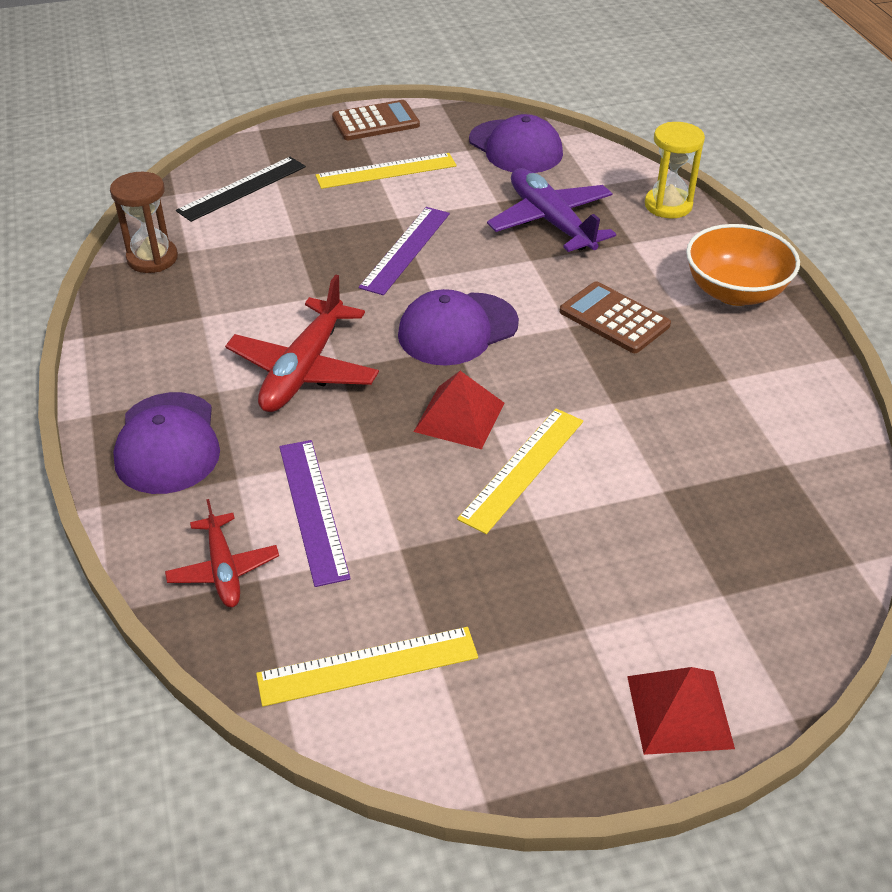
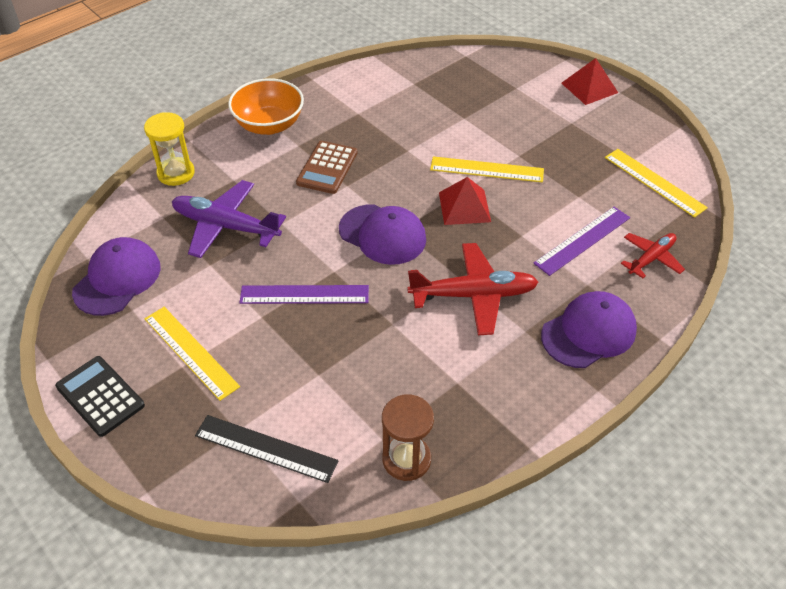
camera: 115 degrees left, 5 degrees up
brown calculator [332,100,420,140] -> black calculator [55,356,145,437]
purple plane [487,168,616,252] -> purple plane turned 75 degrees clockwise [172,180,286,258]

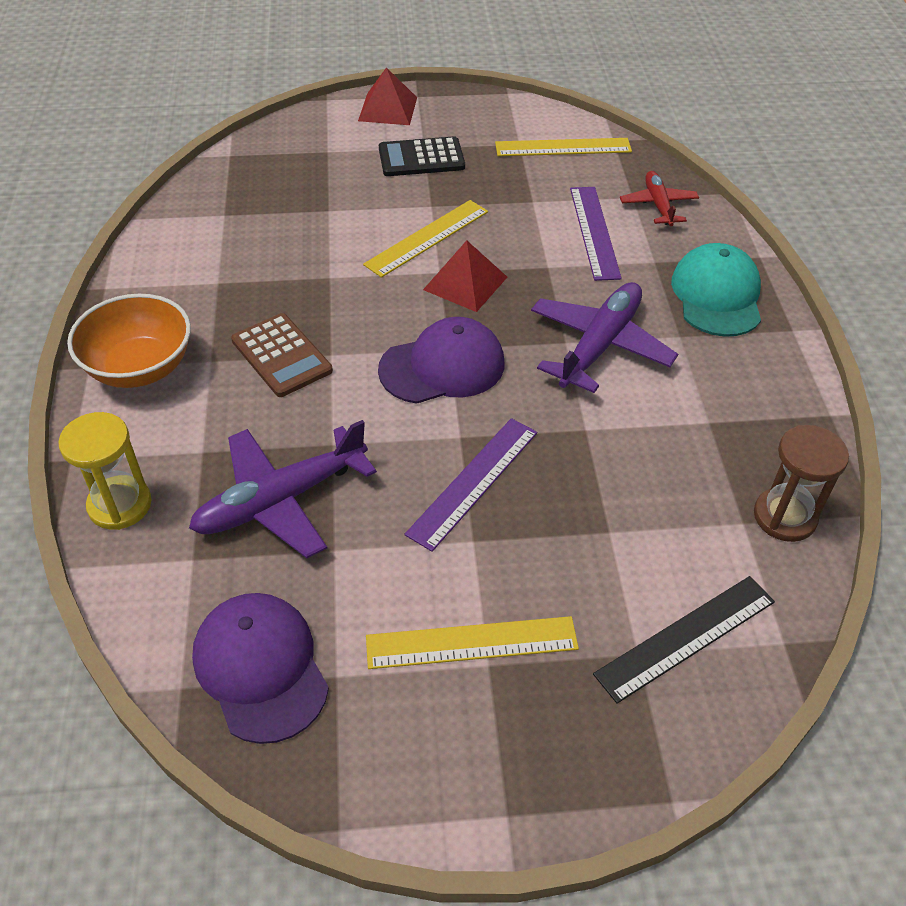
camera: 55 degrees left, 0 degrees up
black calculator [55,356,145,437] -> black calculator moved to [379,136,465,176]
red plane [407,243,538,335] -> purple plane [531,282,678,393]
purple cap [541,291,637,368] -> turquoise cap [671,243,761,337]

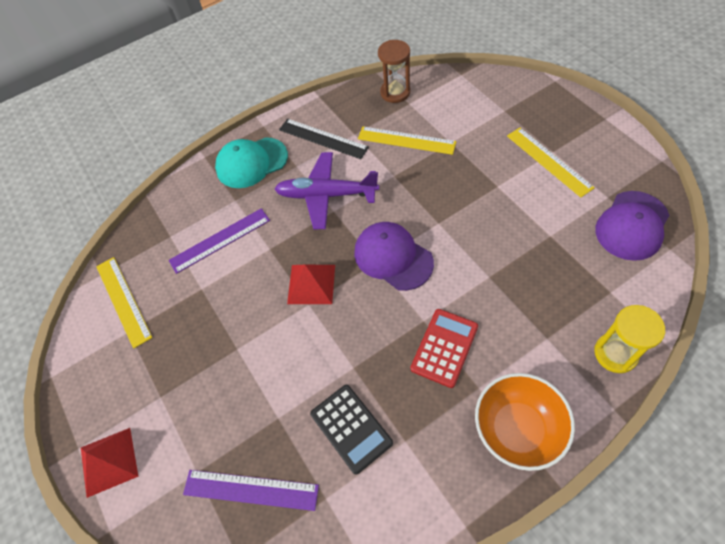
camera: 110 degrees left, 10 degrees up
purple plane [189,420,377,558] -> none
brown calculator [231,313,333,397] -> red calculator [410,309,478,388]
yellow ruler [363,200,488,278] -> yellow ruler moved to [358,126,456,155]
black calculator [379,136,465,176] -> black calculator moved to [310,385,393,475]
purple ruler [405,418,537,552] -> purple ruler moved to [183,470,319,511]
black ruler [593,576,775,704] -> black ruler moved to [279,119,369,159]
red plane [620,171,699,226] -> none

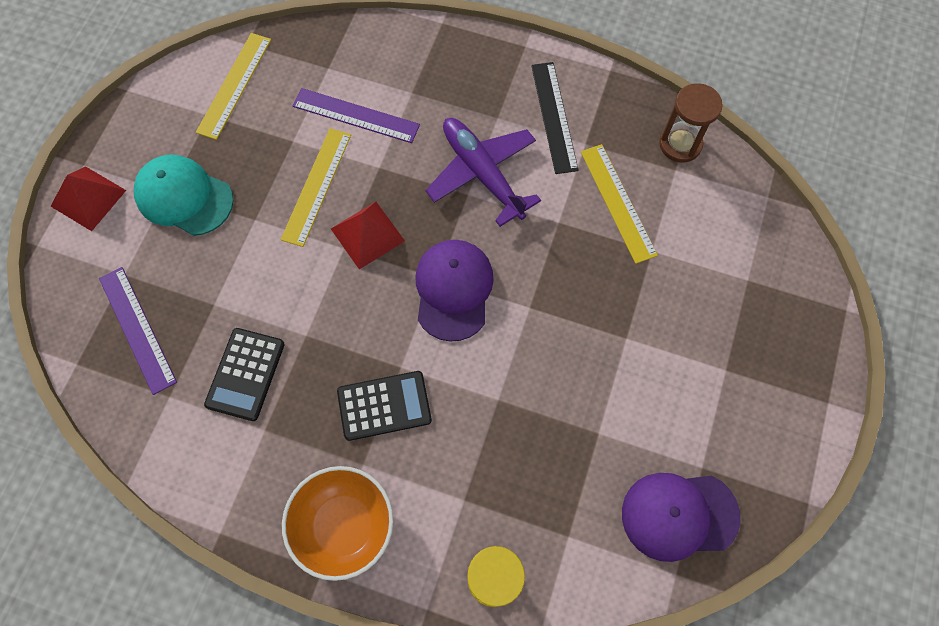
camera: 45 degrees right, 10 degrees up
turquoise cap [215,137,288,188] -> turquoise cap moved to [134,154,233,236]
red calculator [410,309,478,388] -> black calculator [337,371,432,441]
yellow ruler [507,128,595,198] -> yellow ruler moved to [281,128,351,247]

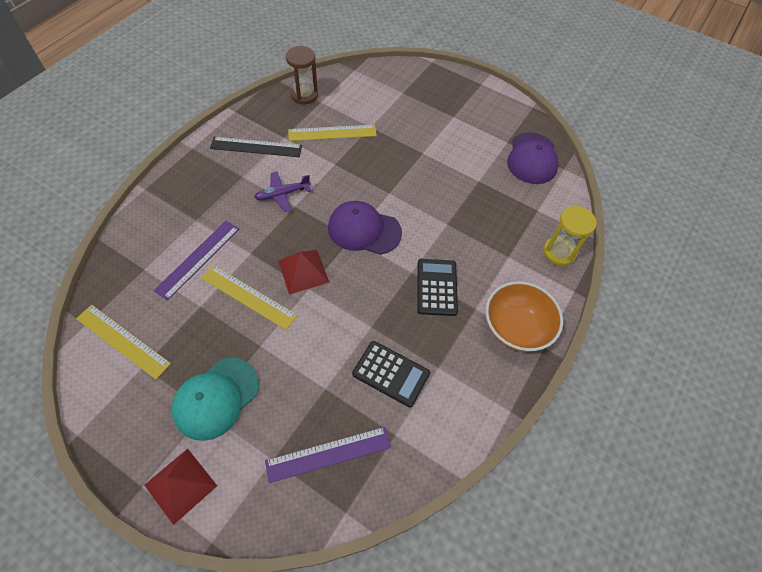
camera: 80 degrees left, 10 degrees down
purple plane [425,118,541,227] -> purple plane [254,172,311,212], size x0.59

